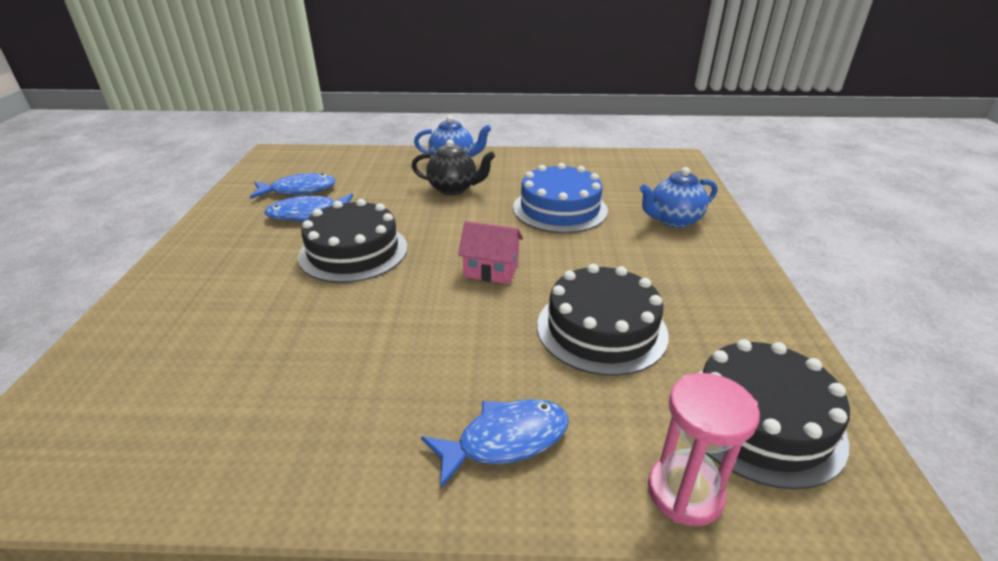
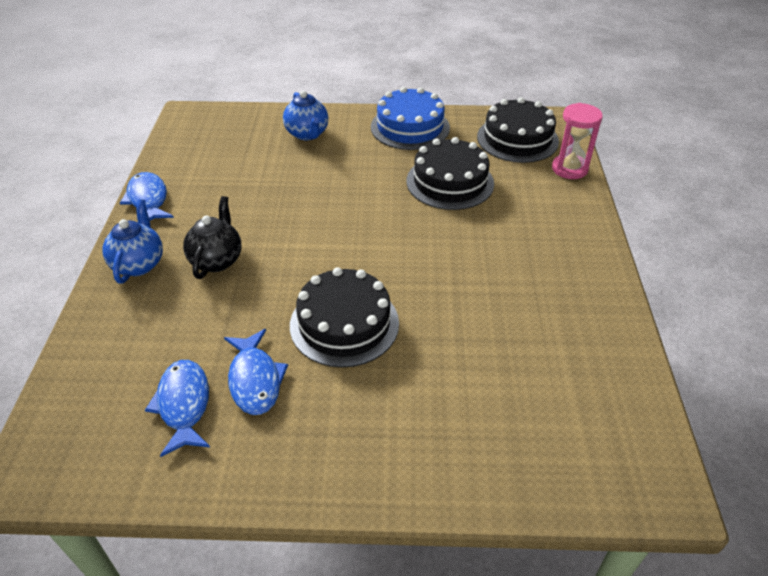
camera: 90 degrees left, 10 degrees up
blue fish [421,399,569,488] -> blue fish moved to [120,172,174,221]
pink house [458,221,523,284] -> none
blue cake [513,163,608,233] -> blue cake moved to [371,87,450,150]

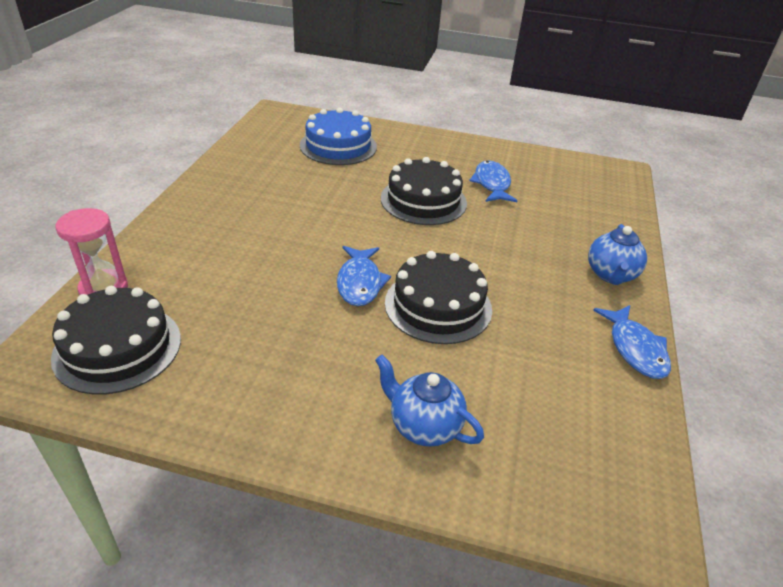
camera: 170 degrees left, 5 degrees down
blue fish [145,360,210,457] -> blue fish moved to [337,246,391,306]
black teapot [183,196,241,279] -> none
blue teapot [283,91,328,140] -> blue teapot turned 45 degrees counterclockwise [375,355,484,447]
blue cake [371,87,450,150] -> blue cake moved to [300,108,377,165]
black cake [407,137,494,210] -> black cake moved to [385,251,492,344]

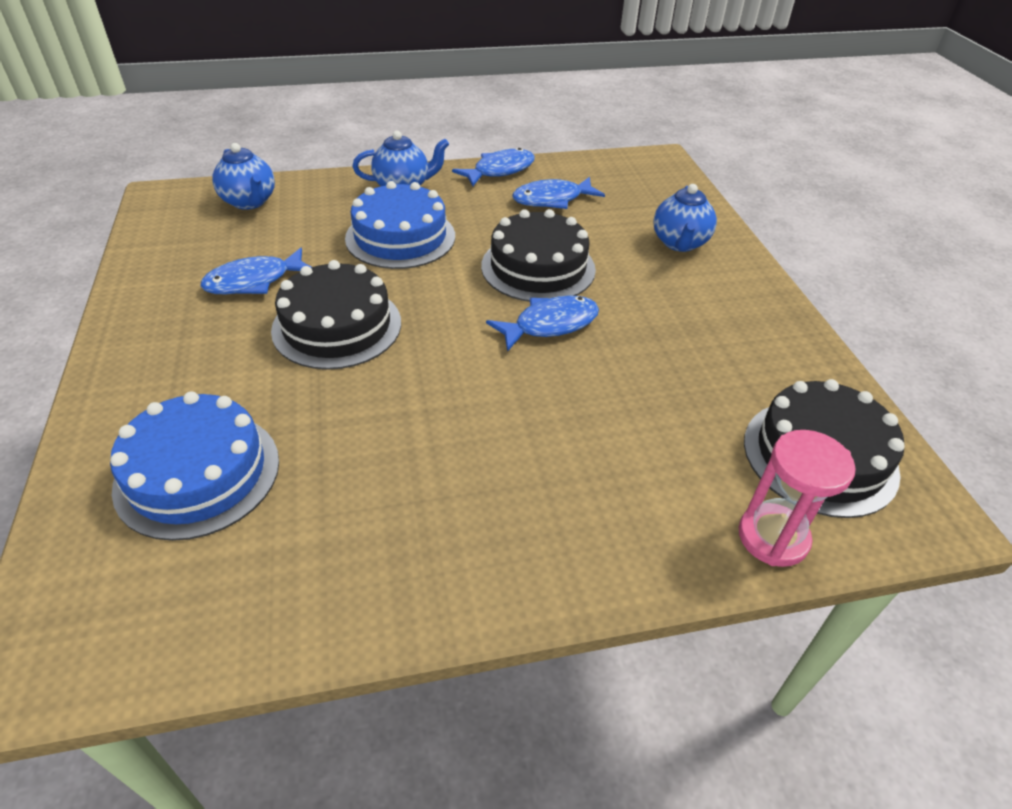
camera: 115 degrees left, 5 degrees up
none -> blue teapot [212,143,275,210]
none -> blue cake [345,181,455,269]
none -> blue fish [512,177,605,209]

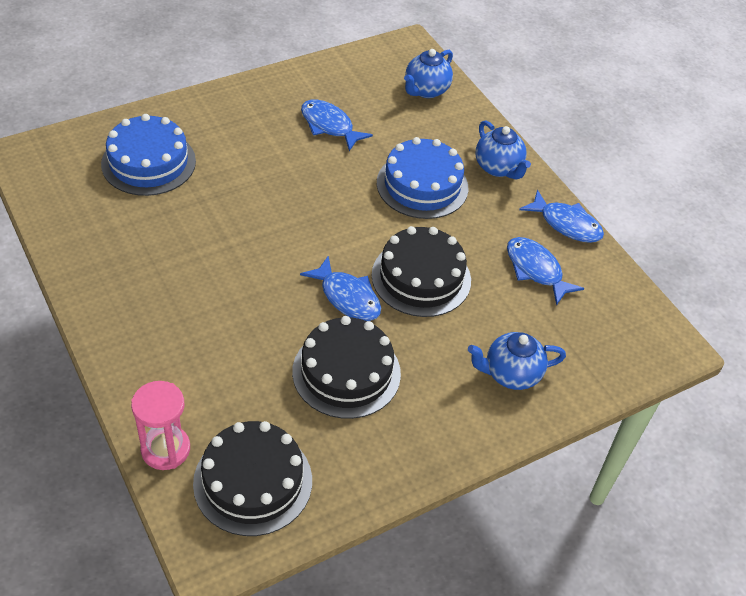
camera: 70 degrees right, 5 degrees up
black cake [271,260,401,370] -> black cake moved to [292,316,401,419]

